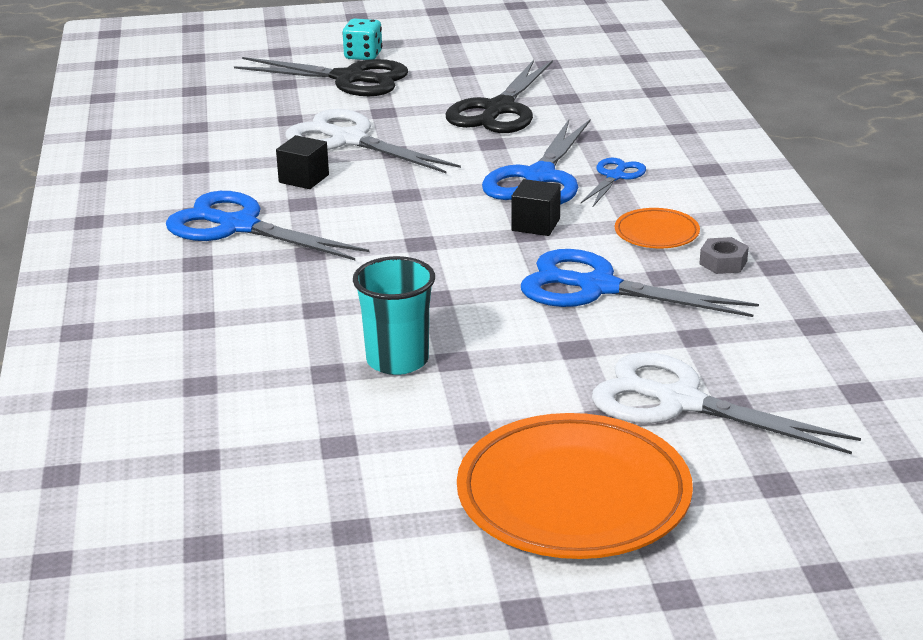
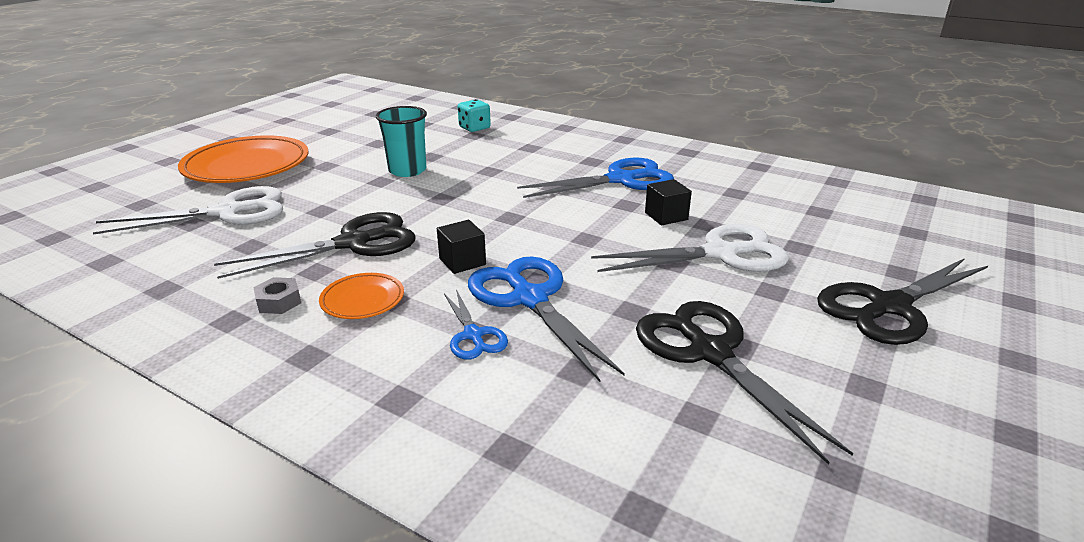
camera: 130 degrees right, 0 degrees up
turquoise dice [342,19,382,60] -> turquoise dice moved to [458,99,491,132]
blue scissors [521,249,759,317] -> black scissors [214,212,416,279]

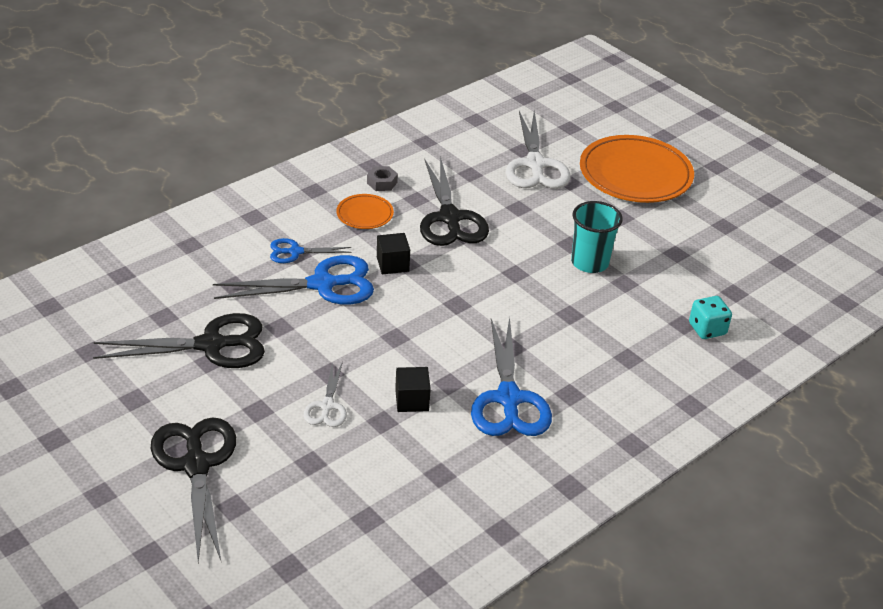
camera: 105 degrees right, 10 degrees up
white scissors [591,224,789,272] -> white scissors [303,361,347,427], size x0.53

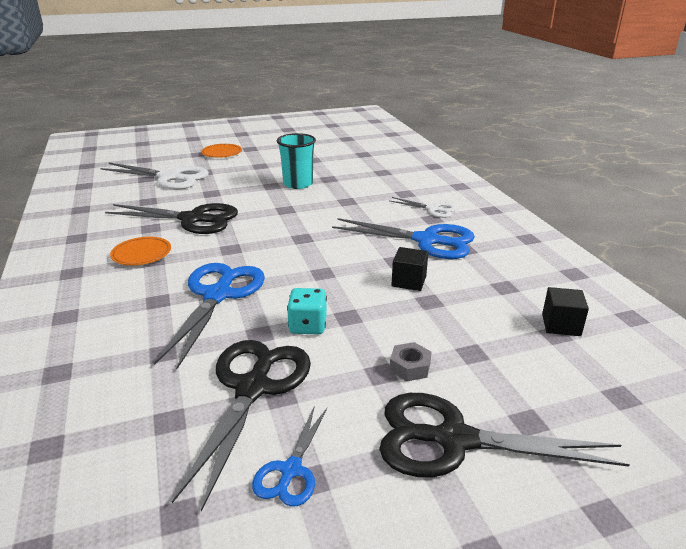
camera: 65 degrees left, 10 degrees down
blue scissors [270,238,352,263] -> blue scissors moved to [252,406,327,507]
white scissors [303,361,347,427] -> white scissors moved to [390,197,457,218]
grey nut [367,166,398,191] -> grey nut moved to [390,342,431,381]
black cube [377,233,410,274] -> black cube moved to [542,287,589,336]
orange plate [580,135,694,203] -> orange plate [201,144,242,158], size x0.47
turquoise dice [689,296,732,339] -> turquoise dice moved to [287,288,327,334]

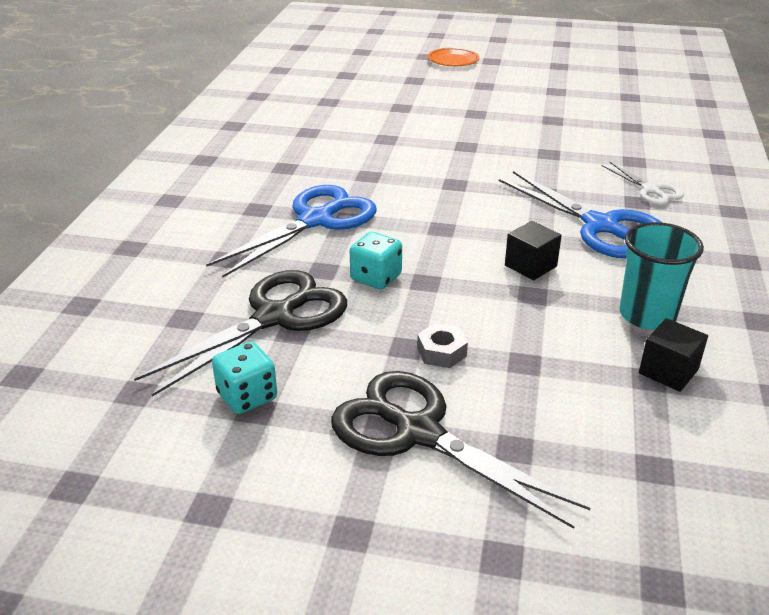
camera: 30 degrees right, 5 degrees up
white scissors [100,163,209,189] -> none
black scissors [105,203,238,234] -> none
orange plate [110,237,171,265] -> none
blue scissors [252,406,327,507] -> turquoise dice [212,341,277,414]
turquoise cup [277,133,316,189] -> turquoise cup moved to [619,222,704,330]

